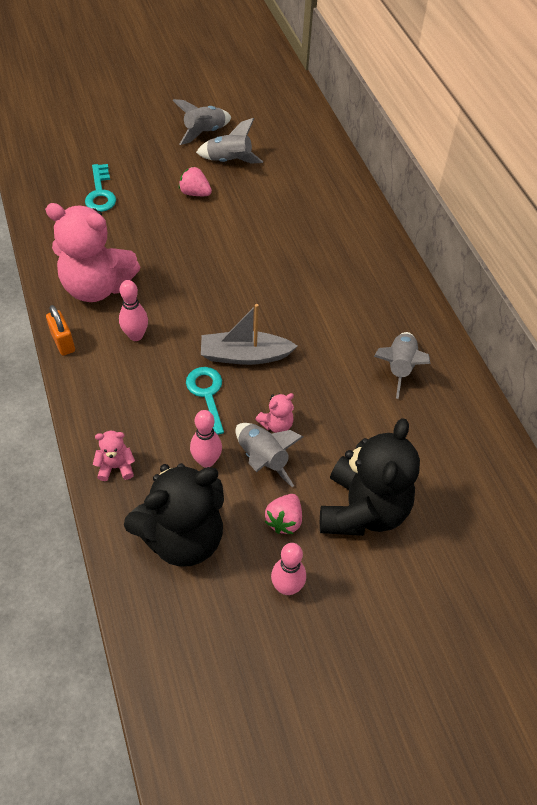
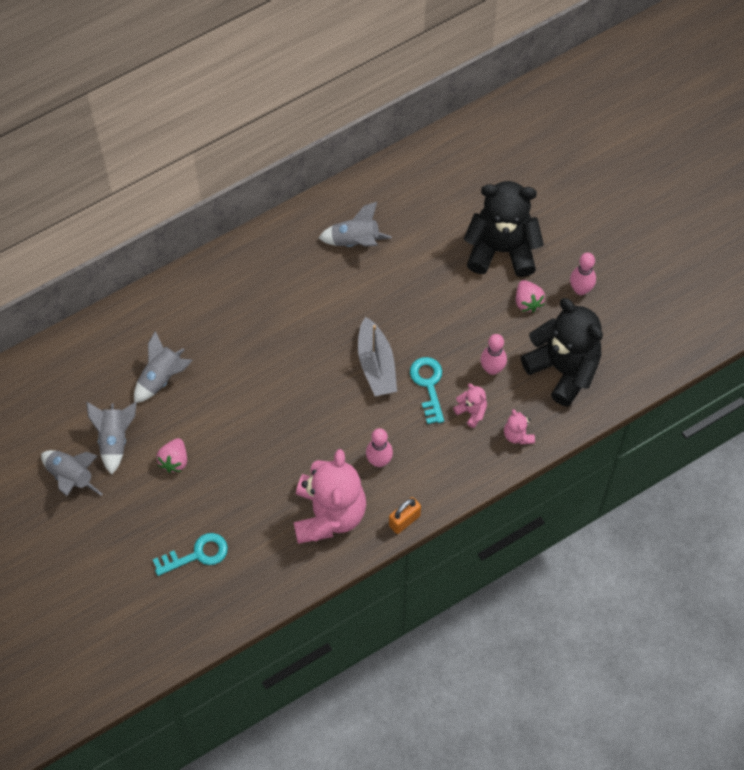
camera: 100 degrees left, 10 degrees up
turquoise key [186,367,224,435] -> turquoise key turned 105 degrees clockwise [410,357,444,424]
grey rocket [236,423,303,487] -> grey rocket moved to [134,331,193,403]
pink teddy bear [255,393,294,433] -> pink teddy bear moved to [453,383,487,428]
pink strawberry [265,494,302,534] -> pink strawberry turned 60 degrees clockwise [516,280,545,312]

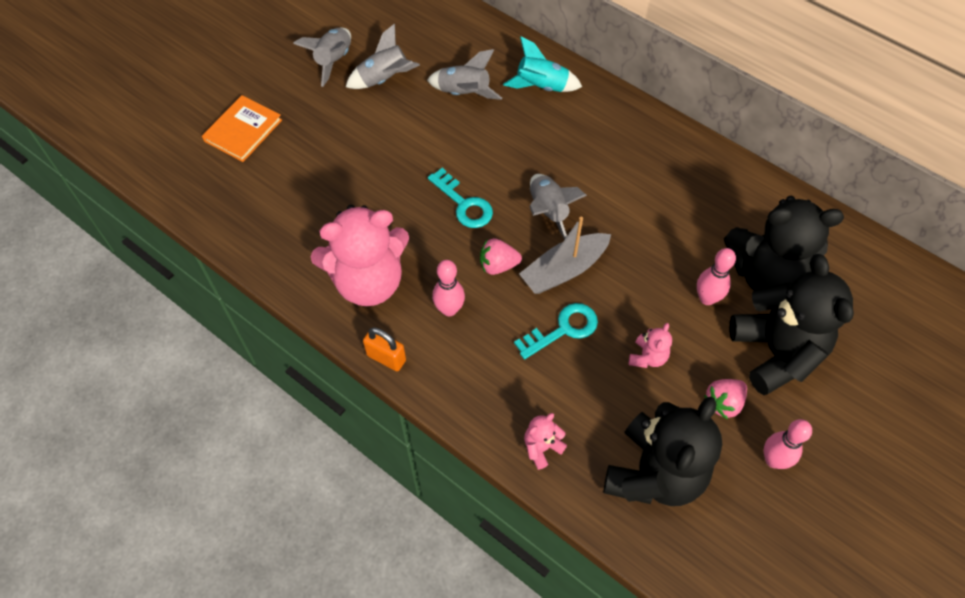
camera: 70 degrees right, 5 degrees down
turquoise key [153,533,228,576] -> turquoise key moved to [428,168,493,228]
pink strawberry [156,438,187,473] -> pink strawberry moved to [480,238,522,275]
grey rocket [319,202,392,247] -> grey rocket moved to [530,174,587,240]
pink teddy bear [453,383,487,428] -> pink teddy bear moved to [629,323,672,368]
pink bowling pin [480,334,507,375] -> pink bowling pin moved to [697,248,736,305]
none -> orange book [202,95,282,162]
none -> turquoise rocket [503,36,582,92]
none -> black teddy bear [724,196,844,290]

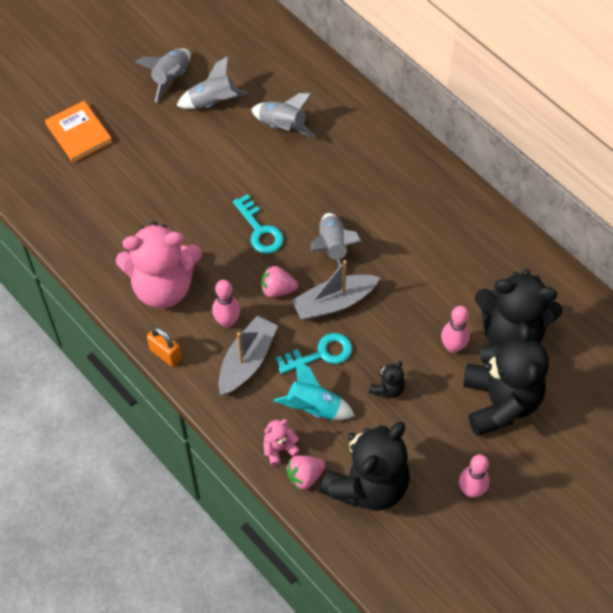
camera: 10 degrees right, 0 degrees up
orange book [202,95,282,162] -> orange book turned 75 degrees counterclockwise [45,101,113,163]
turquoise rocket [503,36,582,92] -> turquoise rocket moved to [274,360,355,420]
pink teddy bear [629,323,672,368] -> black teddy bear [369,361,405,398]
pink strawberry [704,379,747,420] -> pink strawberry moved to [286,455,325,490]
none -> grey boat [218,316,278,395]

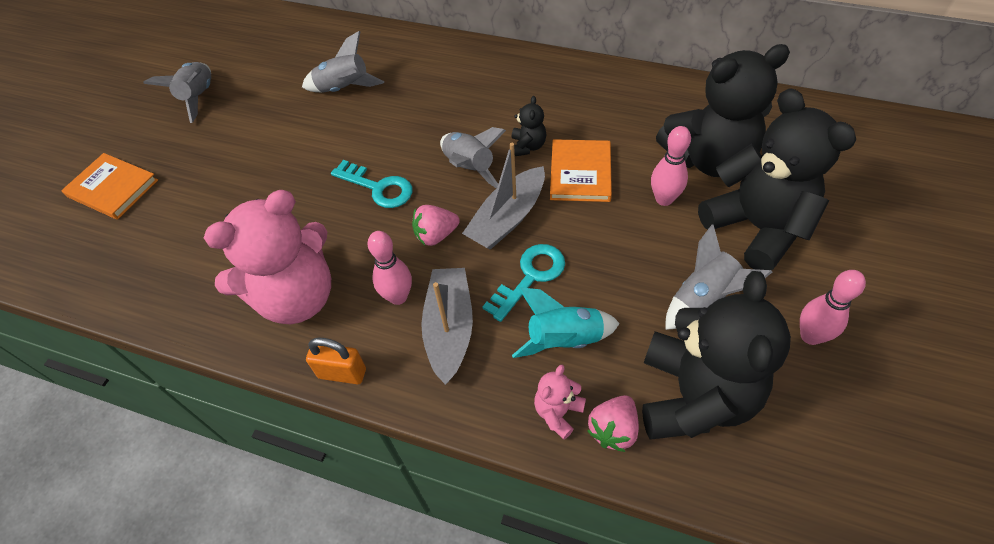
camera: 25 degrees left, 5 degrees down
grey rocket [176,56,248,109] -> grey rocket moved to [665,224,772,330]
black teddy bear [369,361,405,398] -> black teddy bear moved to [511,96,546,156]
none -> orange book [550,139,612,202]

